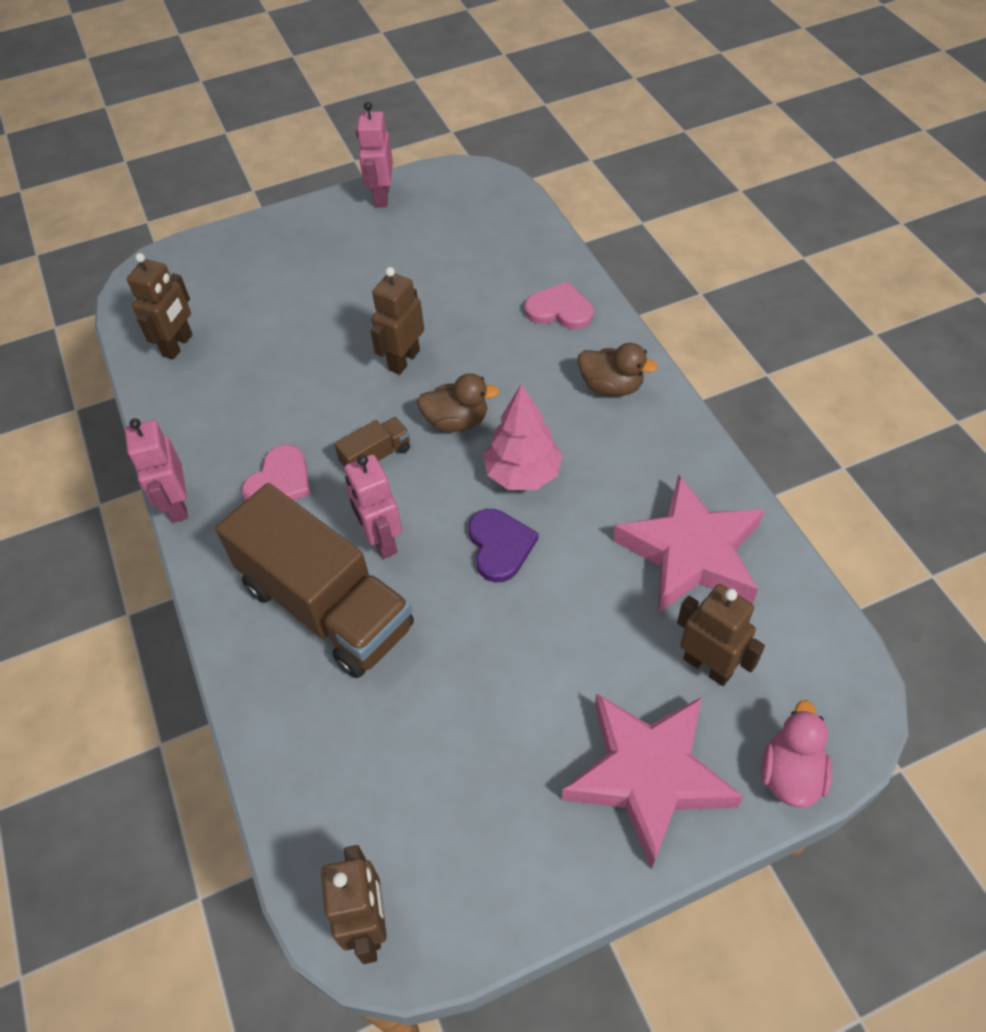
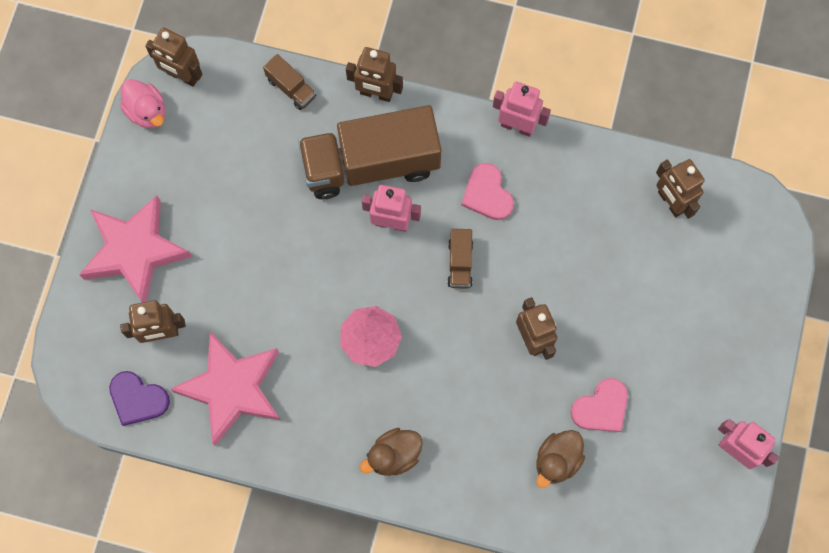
camera: 125 degrees right, 20 degrees up
brown duck [417,373,499,432] -> brown duck moved to [536,430,585,488]
purple heart [468,509,539,582] -> purple heart moved to [109,371,170,426]
pink heart [525,282,593,329] -> pink heart moved to [571,378,628,432]
pink duck [761,700,832,808] -> pink duck moved to [120,79,165,128]
none -> brown truck [263,54,316,110]
none -> brown robot [346,47,403,102]

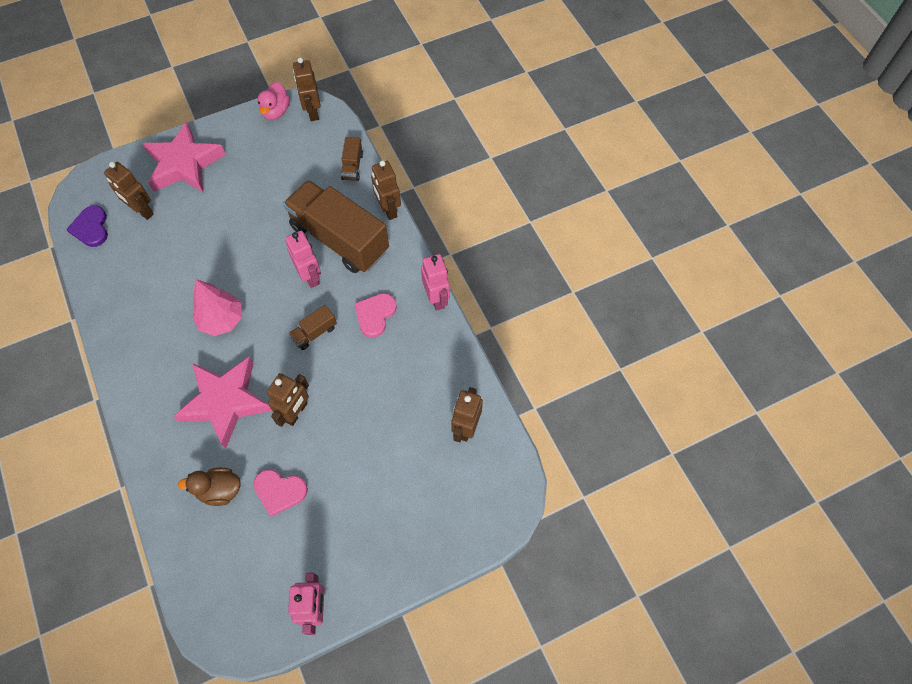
camera: 50 degrees right, 10 degrees down
pink star [170,331,281,446] -> pink star moved to [173,356,272,448]
brown duck [360,428,423,476] -> none

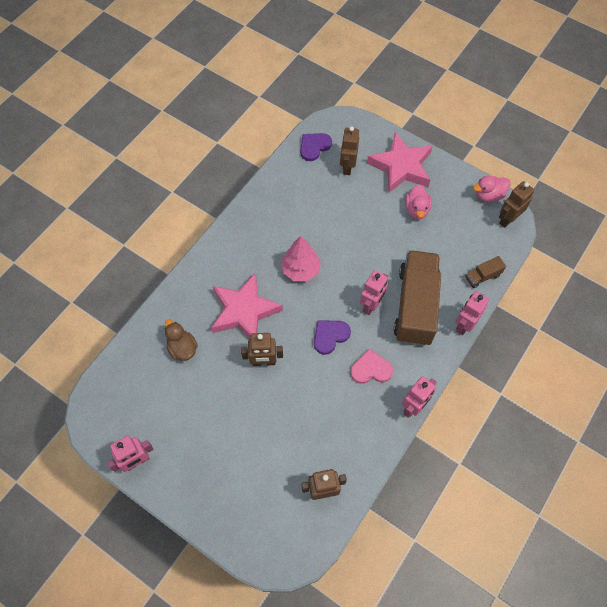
camera: 60 degrees right, 0 degrees up
pink heart [253,469,308,517] -> none
brown truck [289,305,337,350] -> purple heart [314,320,351,355]
brown robot [371,160,401,220] -> pink robot [455,291,489,335]
none -> pink duck [405,185,432,219]

